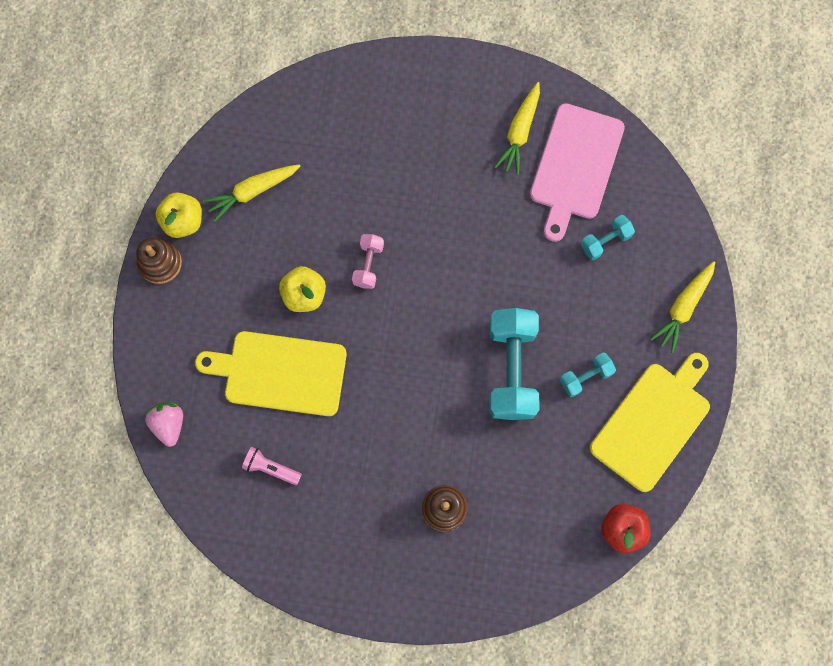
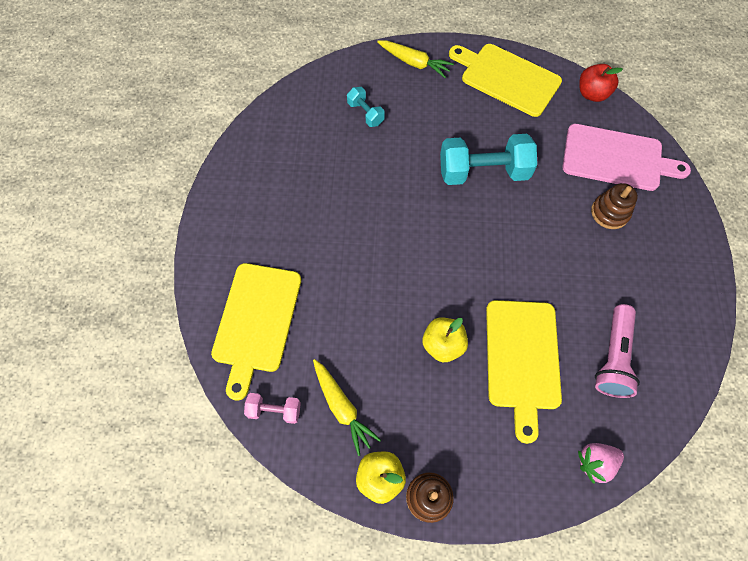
camera: 95 degrees left, 10 degrees down
pink flashlight [242,447,302,485] -> pink flashlight [595,304,640,398], size x1.67
pink dumbbell [352,234,384,289] -> pink dumbbell moved to [244,393,301,424]
yellow carrot [495,82,540,175] -> none
pink cutting board [530,103,625,242] -> pink cutting board moved to [563,124,691,191]
turquoise dumbbell [560,353,616,397] -> none
none -> yellow cutting board [211,263,301,400]

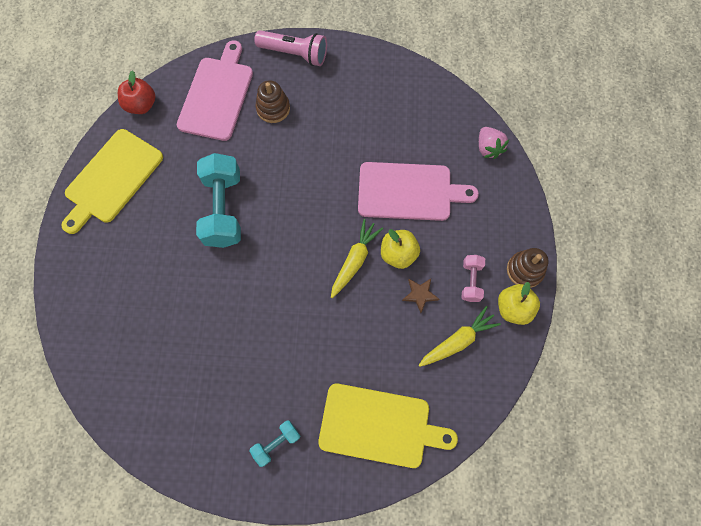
camera: 90 degrees left, 5 degrees up
pink dumbbell [244,393,301,424] -> pink dumbbell moved to [462,255,485,302]
turquoise dumbbell [347,87,385,127] -> turquoise dumbbell moved to [250,421,300,467]
yellow carrot [377,40,454,78] -> yellow carrot moved to [331,219,383,298]
yellow cutting board [486,300,562,444] -> pink cutting board [358,162,479,221]
pink flashlight [595,304,640,398] -> pink flashlight moved to [254,30,327,66]
none -> brown star [402,279,439,313]

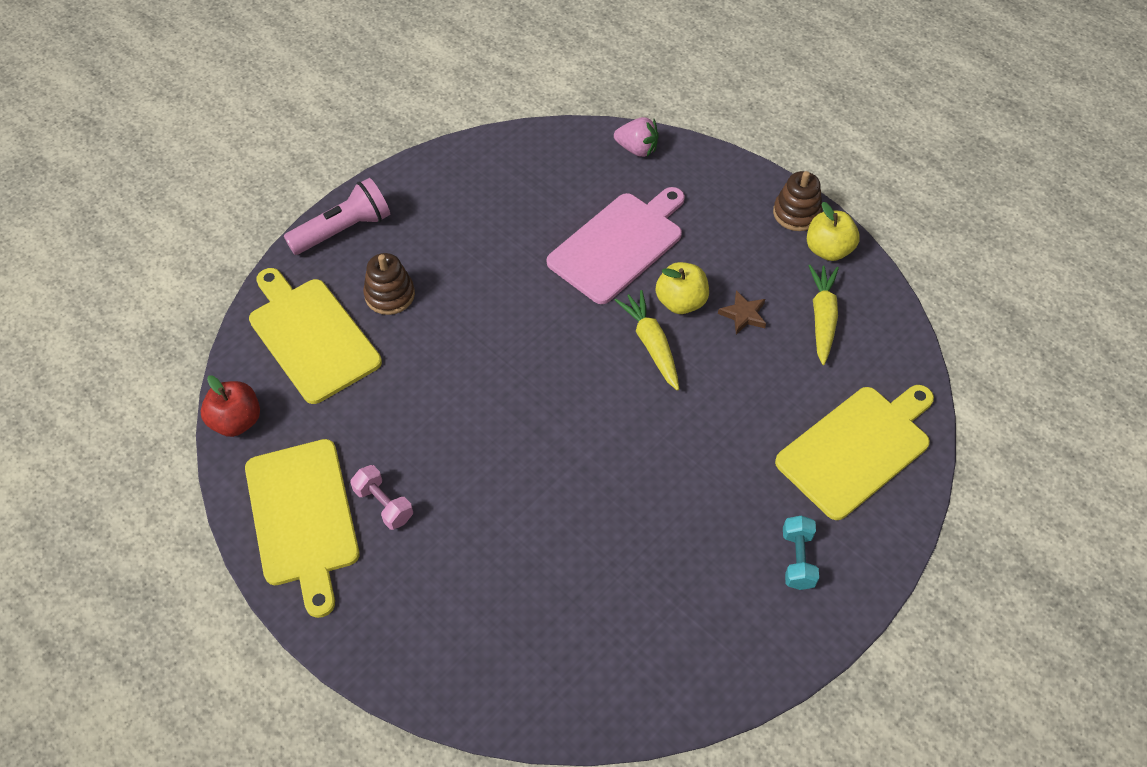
camera: 50 degrees left, 15 degrees down
pink cutting board [177,40,253,141] -> yellow cutting board [249,268,382,404]
turquoise dumbbell [196,153,241,248] -> none
pink dumbbell [462,255,485,302] -> pink dumbbell moved to [350,465,413,530]

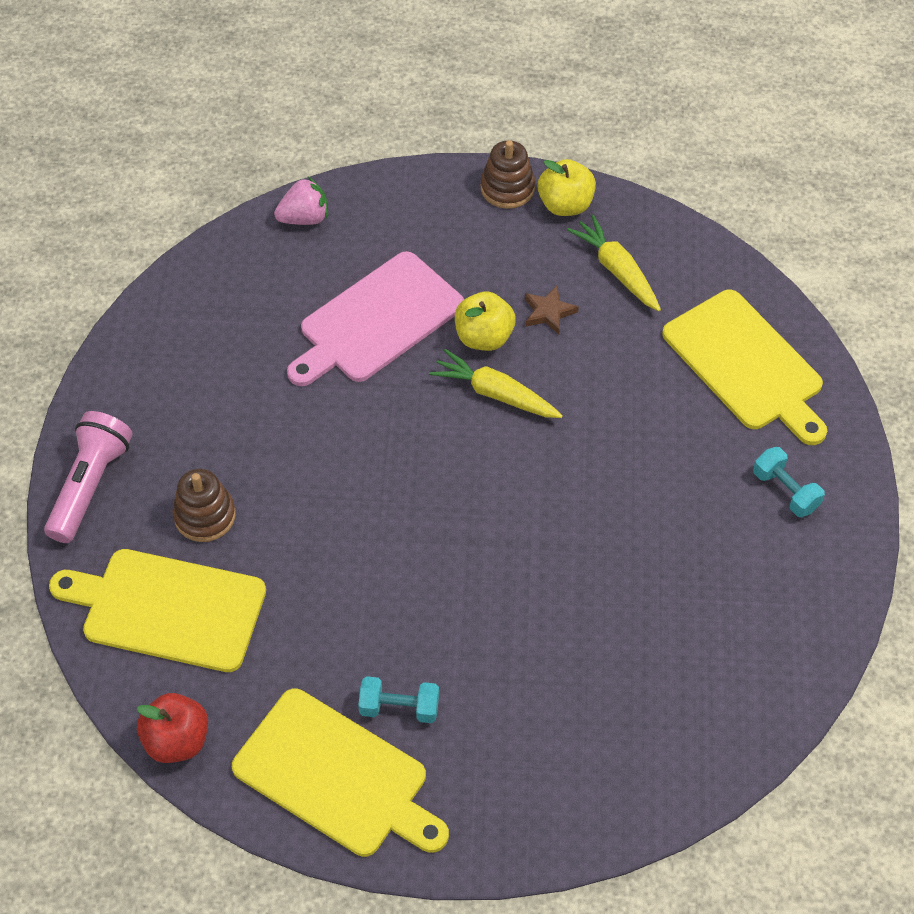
camera: 40 degrees left, 0 degrees up
pink dumbbell [350,465,413,530] -> turquoise dumbbell [358,676,439,723]
pink cutting board [547,187,685,304] -> pink cutting board turned 135 degrees counterclockwise [287,251,464,386]
yellow cutting board [775,385,934,520] -> yellow cutting board turned 135 degrees clockwise [662,290,827,445]

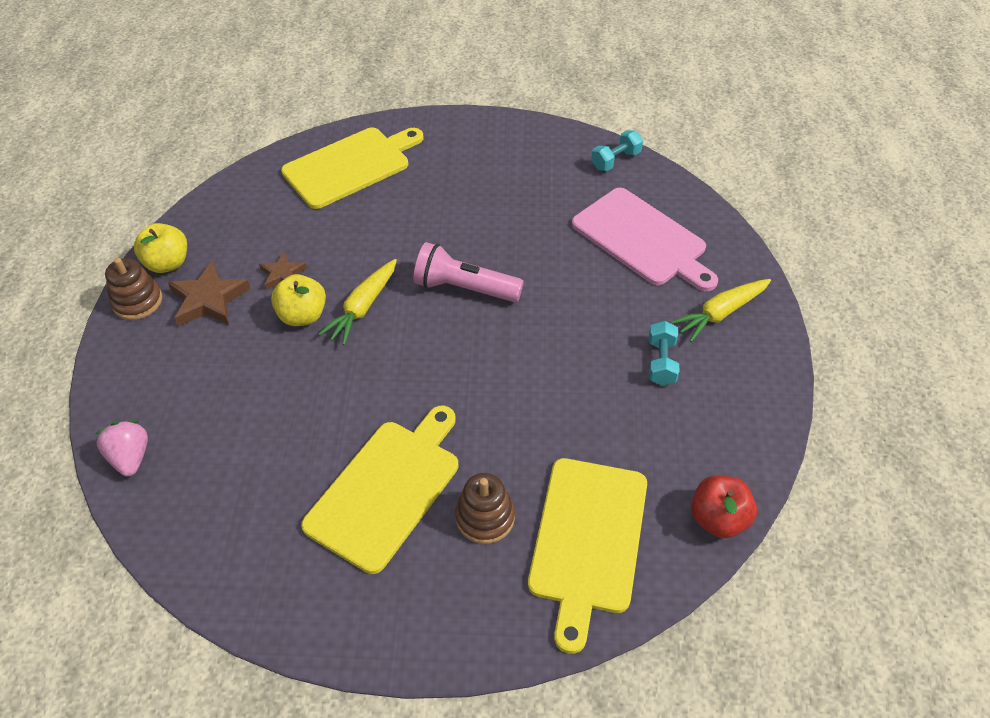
camera: 90 degrees left, 5 degrees down
pink flashlight [44,411,133,543] -> pink flashlight moved to [413,242,524,302]
yellow cutting board [232,688,449,857] -> yellow cutting board moved to [301,406,458,574]
pink cutting board [287,251,464,386] -> pink cutting board moved to [572,188,718,292]
yellow carrot [567,215,661,311] -> yellow carrot moved to [671,279,771,342]
turquoise dumbbell [753,447,825,517] -> turquoise dumbbell moved to [591,130,643,171]
none -> brown star [168,261,251,327]

